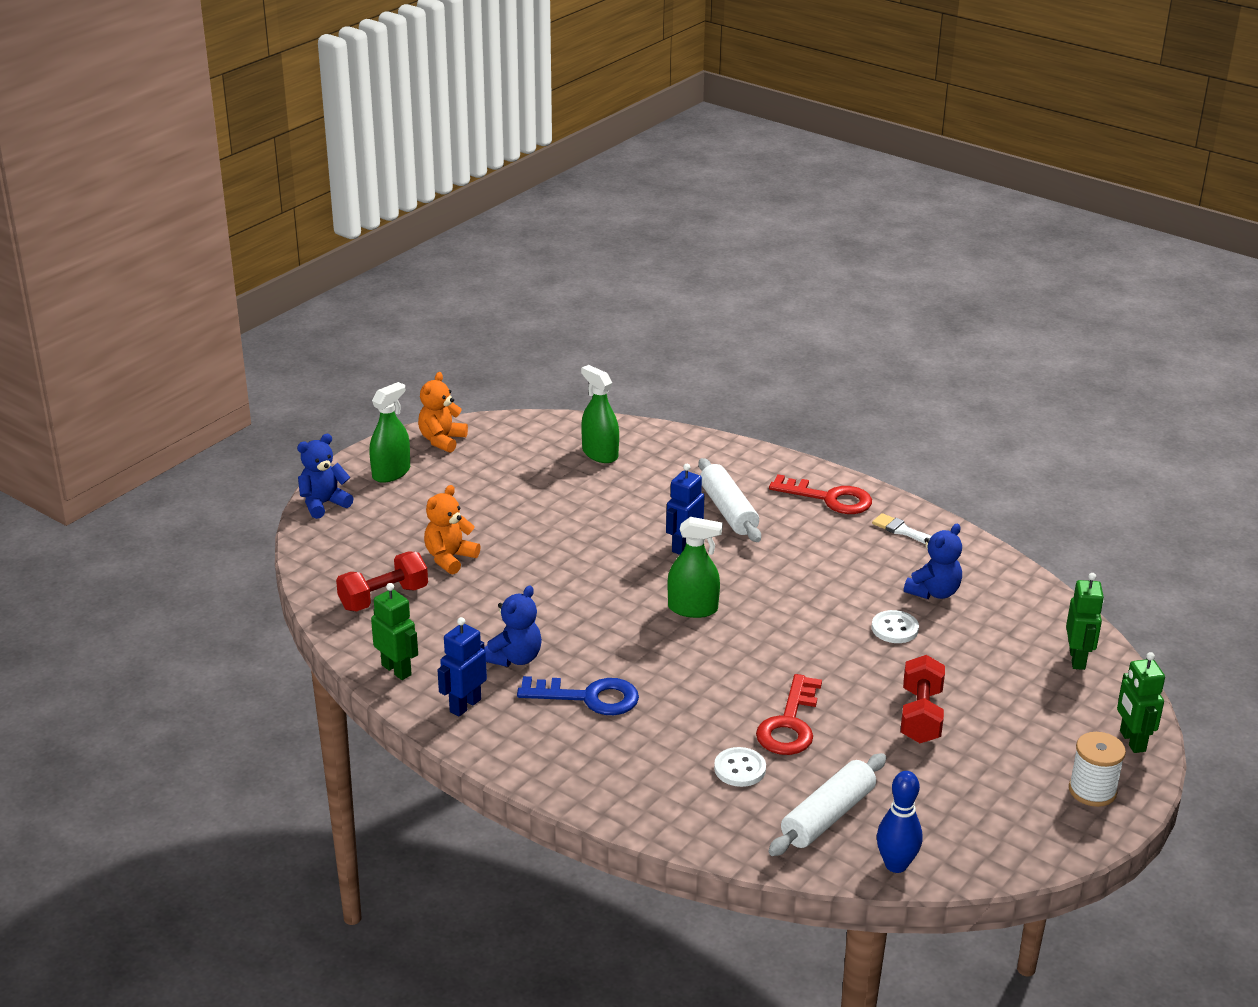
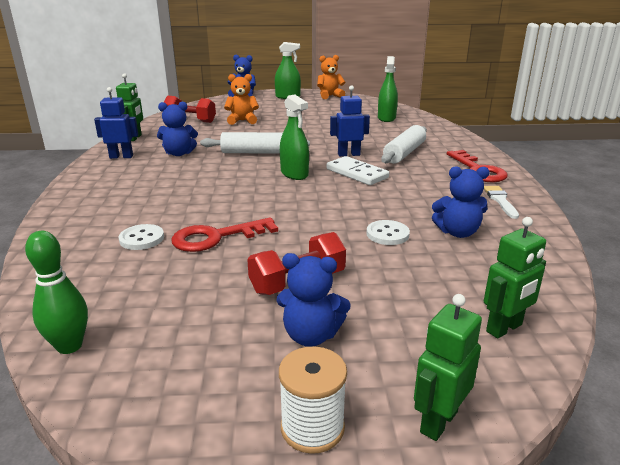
camera: 50 degrees right, 5 degrees down
blue key [517,676,639,715] -> none
white rolling pin [768,753,886,856] -> white rolling pin moved to [200,132,310,154]
blue bowling pin [877,771,922,873] -> green bowling pin [25,231,88,354]
none -> blue teddy bear [276,253,351,347]
none -> white domino [327,156,389,185]

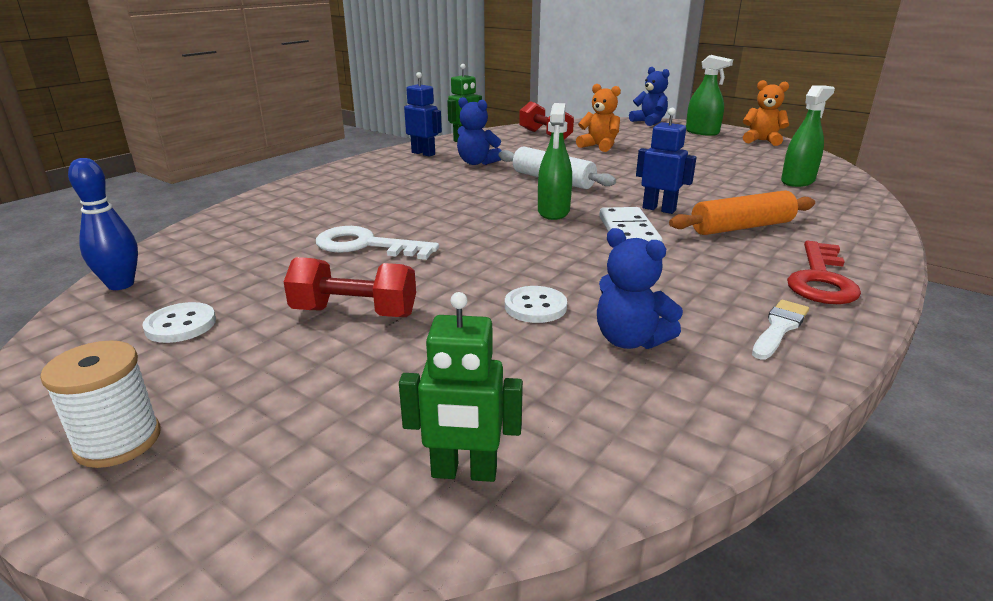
camera: 40 degrees right, 0 degrees up
green bowling pin [25,231,88,354] -> blue bowling pin [68,158,138,290]
white button [119,224,164,250] -> white button moved to [142,302,216,343]
red key [171,217,278,252] -> white key [316,226,439,260]
blue teddy bear [276,253,351,347] -> none
white rolling pin [381,125,427,164] -> orange rolling pin [669,190,815,235]
green robot [414,294,482,441] -> none

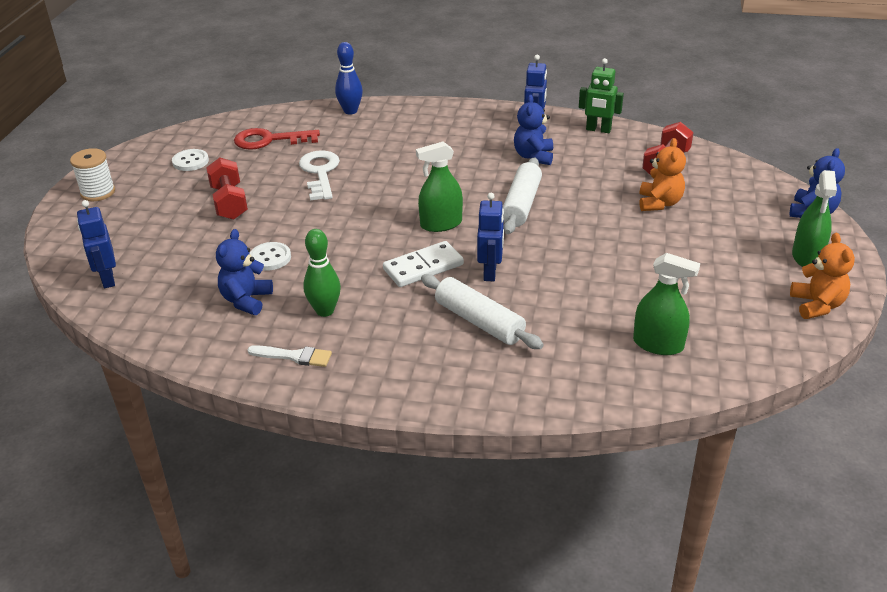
camera: 65 degrees right, 10 degrees up
blue bowling pin [68,158,138,290] -> blue bowling pin moved to [335,42,363,115]
green robot [399,292,523,482] -> blue robot [77,200,116,288]
orange rolling pin [669,190,815,235] -> white rolling pin [421,274,544,349]
red key [787,241,861,304] -> red key moved to [234,128,320,150]
none -> green bowling pin [303,229,341,317]

